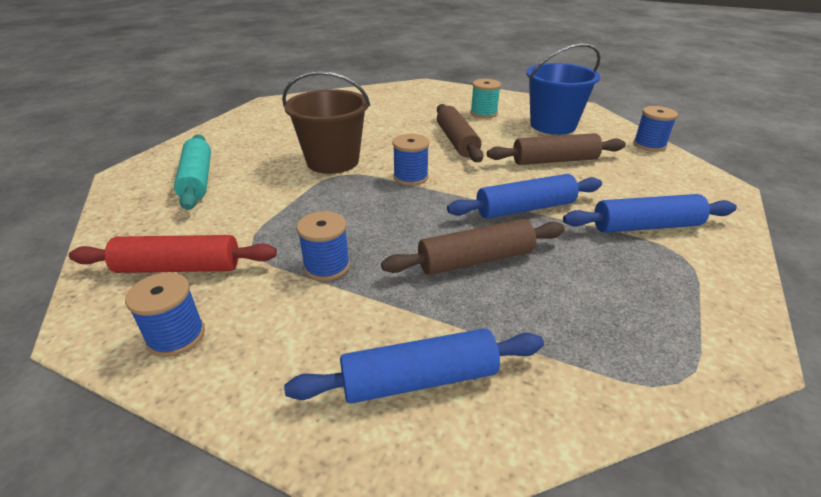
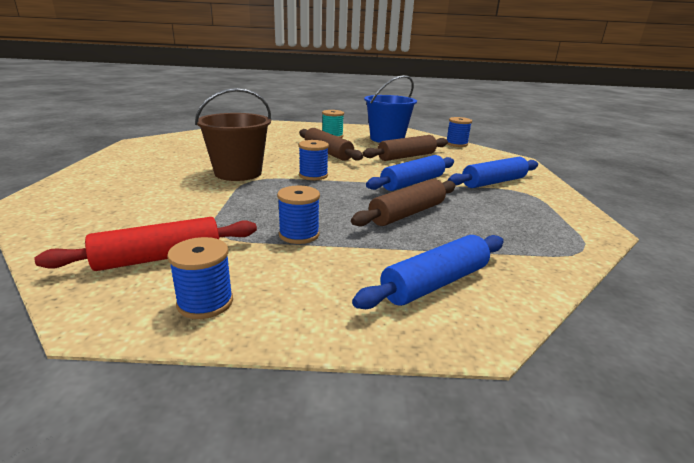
camera: 25 degrees left, 10 degrees down
turquoise rolling pin [174,134,211,210] -> none

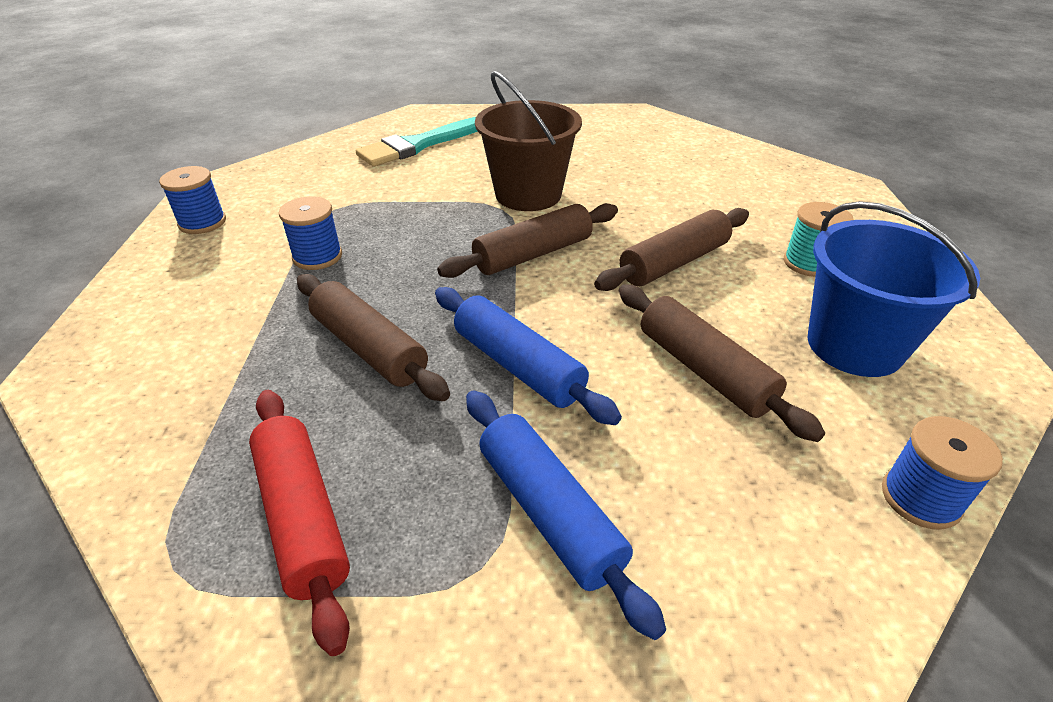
camera: 90 degrees right, 15 degrees up
red rolling pin [35,217,257,271] -> red rolling pin moved to [249,390,350,656]
blue spool [299,140,329,180] -> brown rolling pin [437,203,618,278]
blue rolling pin [352,235,504,309] -> none
none -> turquoise brush [356,117,478,167]

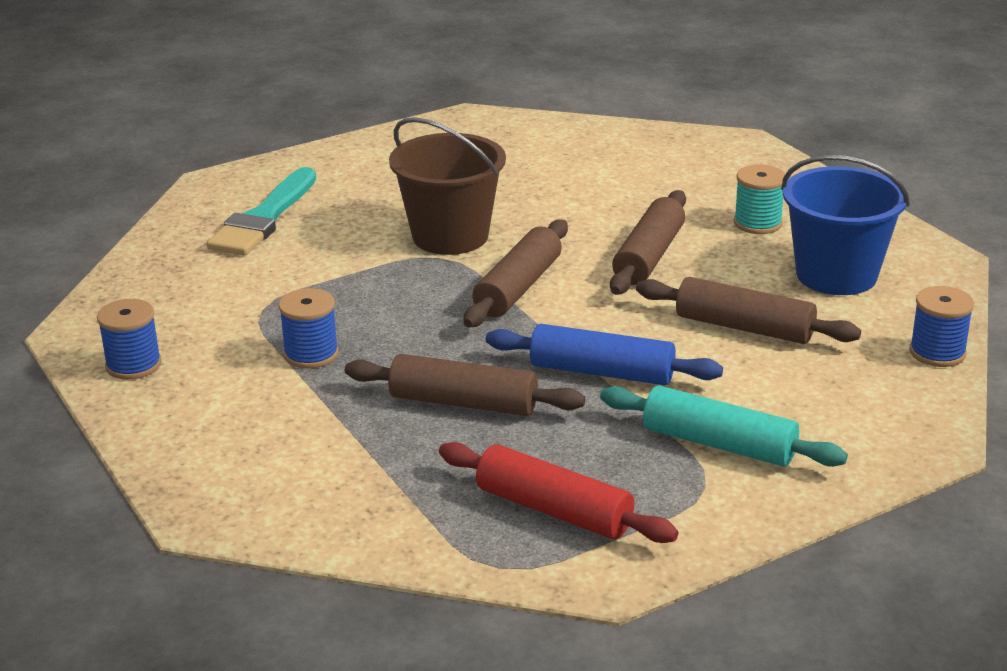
camera: 30 degrees left, 10 degrees down
blue rolling pin [466,390,666,640] -> turquoise rolling pin [600,385,848,467]

